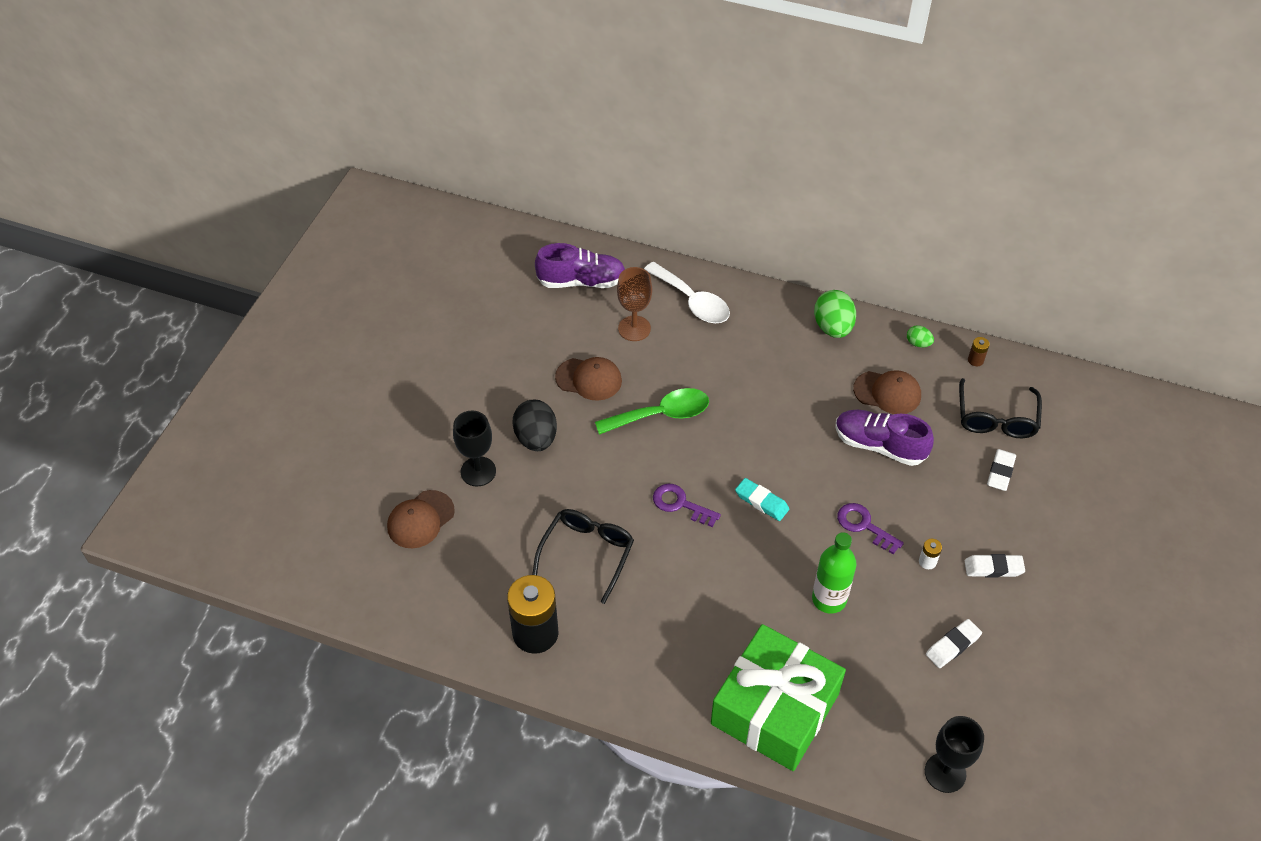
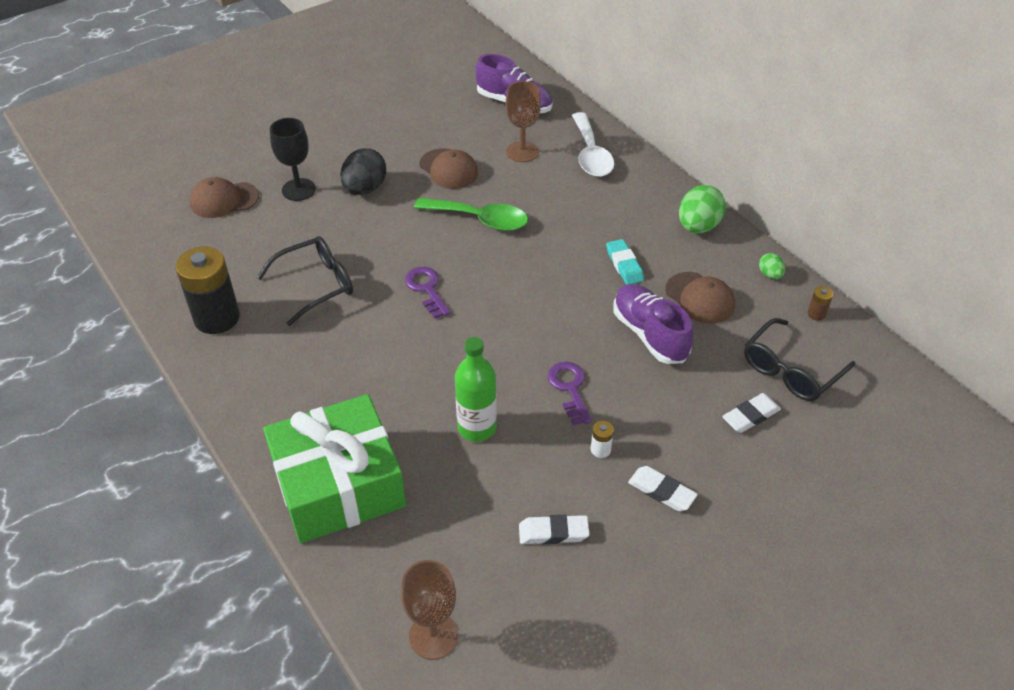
camera: 35 degrees right, 5 degrees down
turquoise eraser [735,478,789,521] -> turquoise eraser moved to [606,239,644,285]
black goblet [925,716,984,793] -> brown goblet [401,560,458,660]

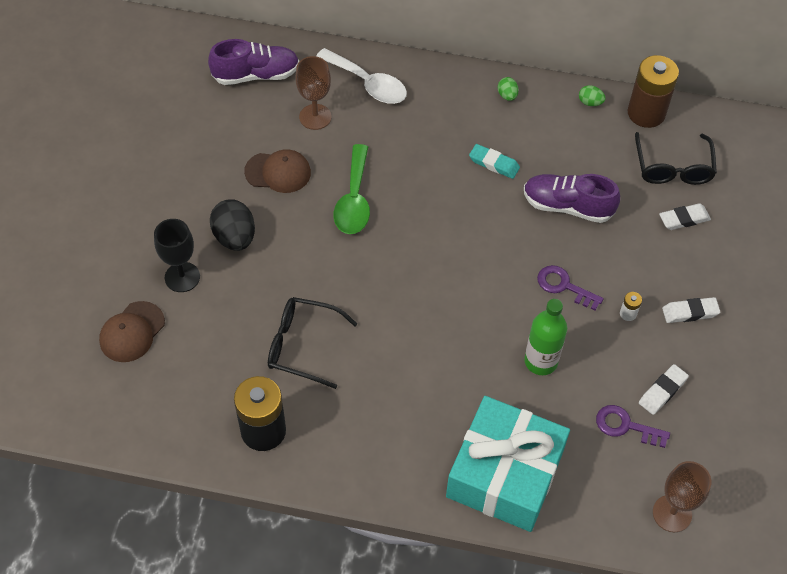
camera: 45 degrees left, 10 degrees up
black glasses [257,236,353,326] -> black glasses turned 90 degrees counterclockwise [268,297,358,389]
green gift [263,394,406,543] -> turquoise gift [446,396,570,532]
purple key [405,267,451,319] -> purple key moved to [596,405,670,448]
green spoon [414,198,528,231] -> green spoon turned 120 degrees clockwise [334,144,370,234]
brown cap [665,272,735,324] -> none
green egg [679,185,726,233] -> green egg [498,77,519,101], size x0.51
white eraser [722,393,781,433] -> white eraser turned 60 degrees clockwise [659,203,711,230]
brown battery [807,286,833,321] -> brown battery [628,55,679,128], size x2.47

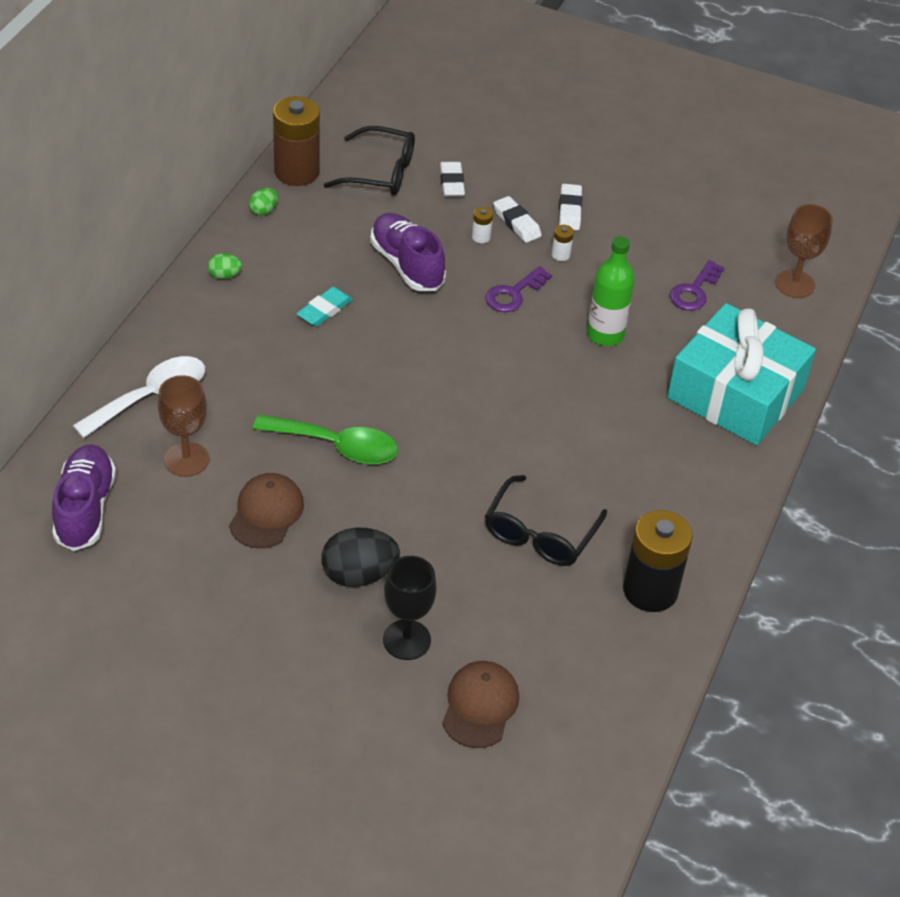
camera: 80 degrees left, 10 degrees down
brown cap [99,301,165,362] -> brown cap turned 120 degrees counterclockwise [442,661,519,748]
purple shoe [524,174,620,223] -> purple shoe turned 120 degrees clockwise [370,213,446,291]
white eraser [639,364,689,415] -> white eraser moved to [493,196,542,243]
none -> white battery [472,207,493,243]

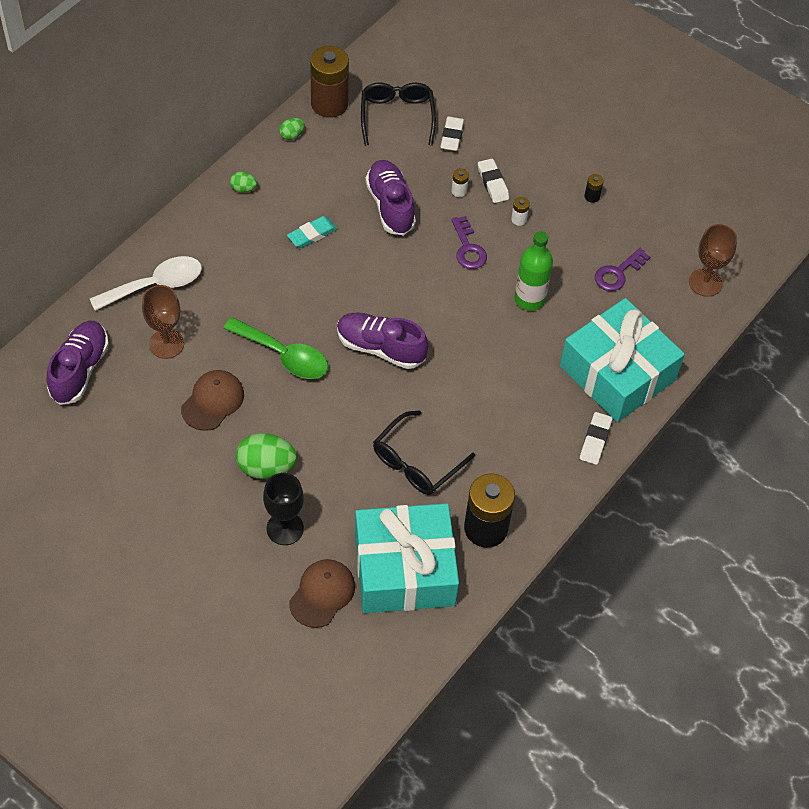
camera: 15 degrees right, 10 degrees up
black egg [321,528,400,587] -> green egg [236,433,297,479]
black glasses [324,126,415,195] -> black glasses turned 120 degrees counterclockwise [361,82,436,146]
purple key [485,266,552,312] -> purple key turned 75 degrees counterclockwise [451,216,487,269]
white eraser [559,184,582,230] -> white eraser moved to [580,412,612,465]
none -> purple shoe [337,312,429,369]
none -> turquoise gift [355,503,459,613]
none -> black battery [585,174,604,203]

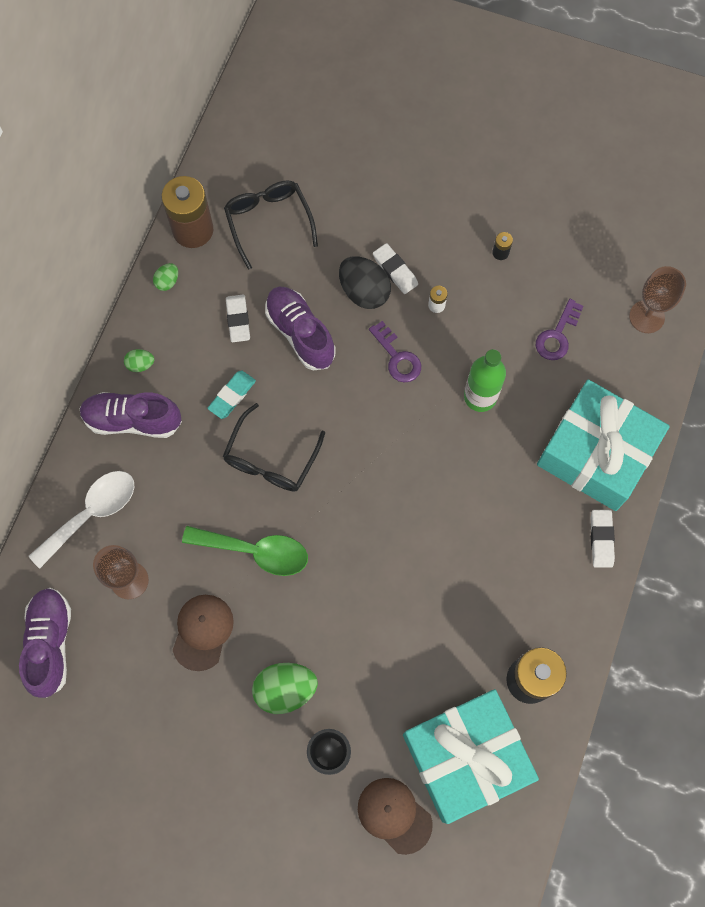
camera: 15 degrees left, 15 degrees up
brown cap [289,559,355,628] -> brown cap turned 60 degrees counterclockwise [358,778,433,855]
purple shoe [337,312,429,369] -> purple shoe moved to [79,392,182,438]
black glasses [373,410,475,495] -> black glasses moved to [223,403,325,492]
white eraser [440,116,464,151] -> white eraser moved to [226,295,250,342]
white battery [451,168,469,197] -> black egg [339,256,391,309]

